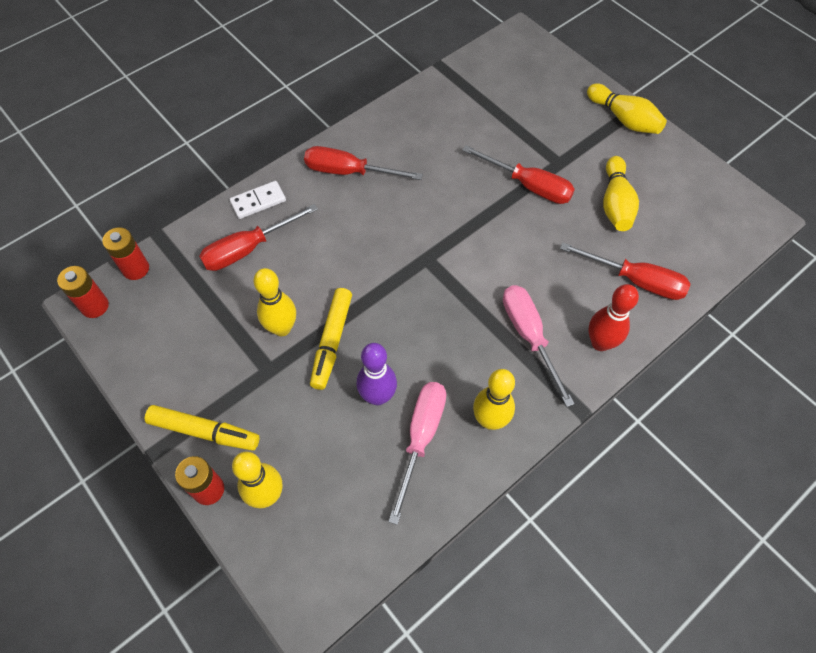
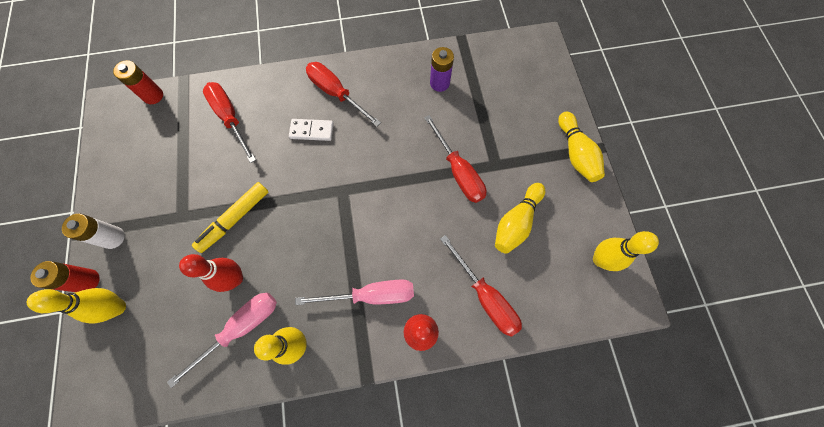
camera: 30 degrees right, 10 degrees up
red battery [57,266,109,318] -> none
yellow marker [145,405,259,451] -> white battery [62,214,125,249]
red screwdriver [199,204,318,271] -> red screwdriver turned 60 degrees clockwise [203,82,256,163]
white domino [229,181,286,219] -> white domino moved to [289,119,334,141]
yellow bowling pin [253,268,296,336] -> yellow bowling pin moved to [593,231,659,271]
purple bowling pin [356,343,397,405] -> red bowling pin [179,254,243,292]
pink screwdriver [503,285,575,407] -> pink screwdriver turned 75 degrees clockwise [295,279,414,305]
none -> purple battery [430,47,454,92]

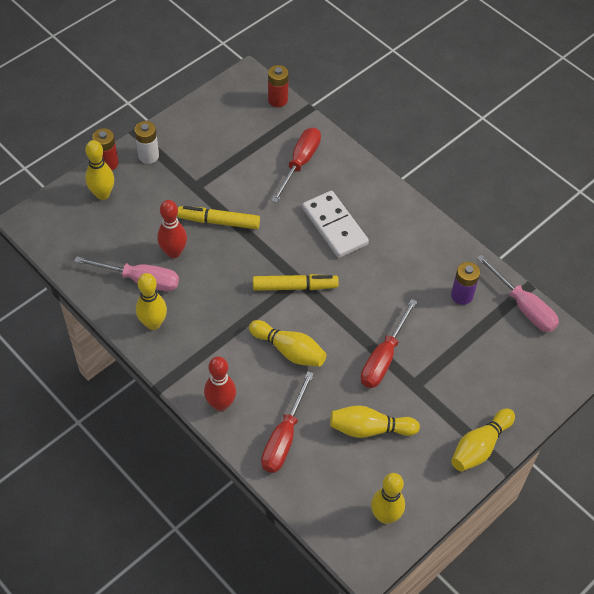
camera: 55 degrees right, 15 degrees down
white domino [289,119,334,141] -> white domino [302,191,369,258], size x1.67
pink screwdriver [295,279,414,305] -> pink screwdriver moved to [477,255,559,332]
red screwdriver [306,62,381,127] -> none
none -> yellow bowling pin [249,320,326,366]
none -> yellow marker [253,274,339,291]

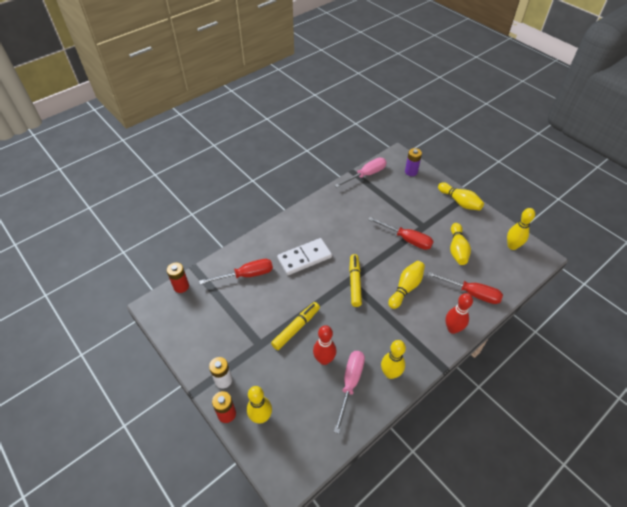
camera: 85 degrees left, 5 degrees down
yellow marker [177,206,260,229] -> yellow marker turned 150 degrees counterclockwise [271,302,320,350]
red screwdriver [271,128,321,203] -> red screwdriver turned 135 degrees clockwise [199,259,273,285]
purple battery [451,262,480,305] -> purple battery moved to [405,148,422,176]

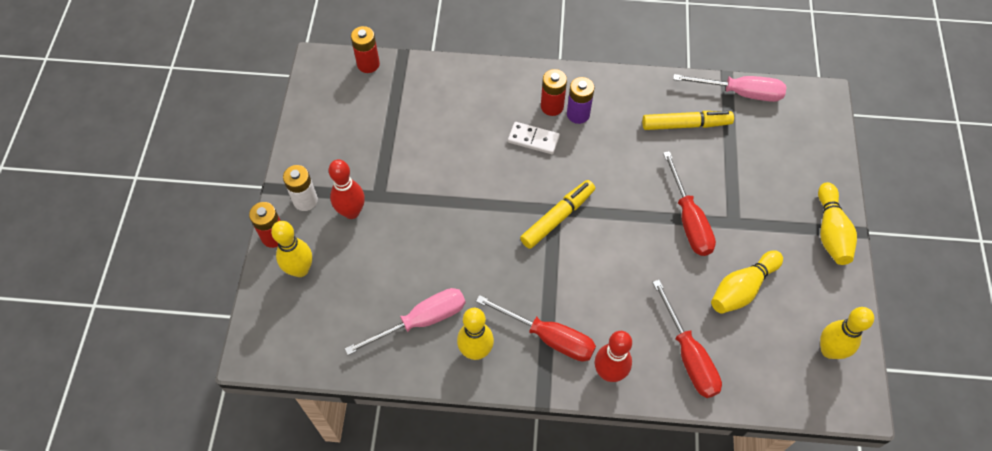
camera: 45 degrees right, 10 degrees up
red screwdriver [199,259,273,285] -> red screwdriver moved to [476,295,596,361]
yellow marker [271,302,320,350] -> yellow marker moved to [642,111,734,130]
white domino [277,238,332,275] -> white domino [508,122,560,154], size x0.60
red bowling pin [313,325,336,365] -> red bowling pin moved to [329,159,365,219]
yellow bowling pin [388,261,425,309] -> none
purple battery [405,148,422,176] -> purple battery moved to [567,77,595,124]
none -> red battery [541,69,567,116]

